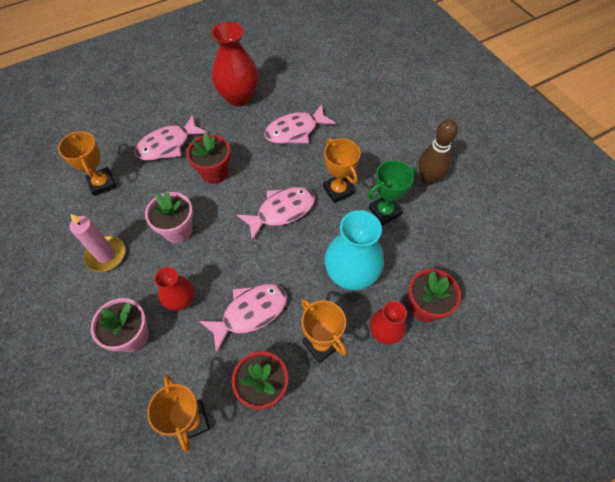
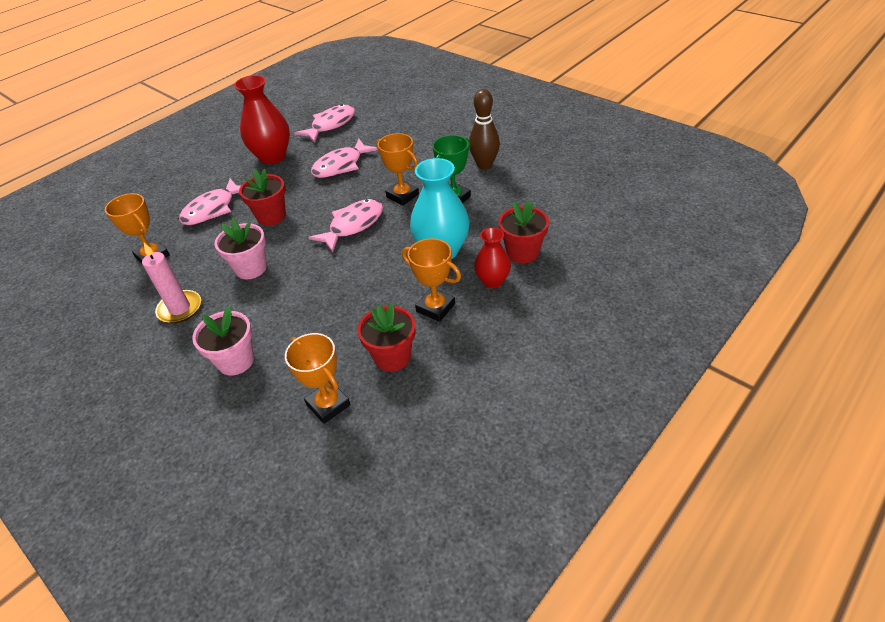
camera: 15 degrees left, 15 degrees down
red vase [154,267,194,311] -> none
pink fish [199,284,288,354] -> pink fish moved to [294,104,355,143]

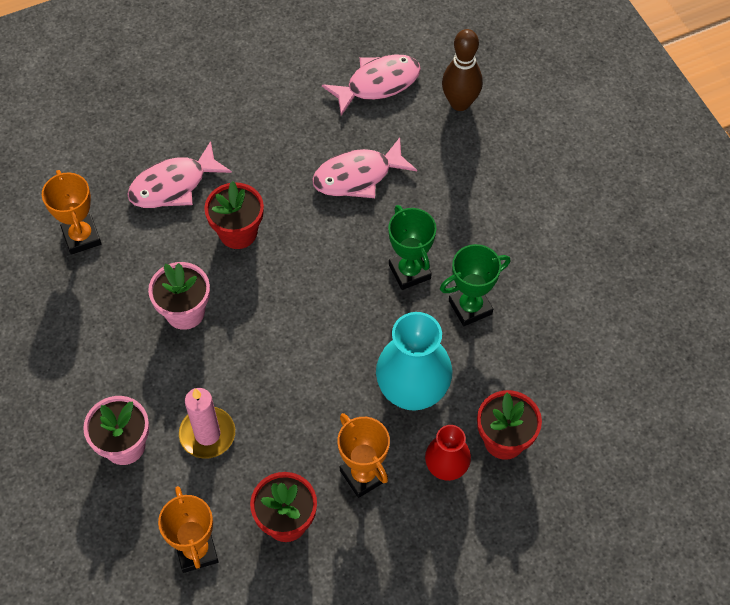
camera: 20 degrees right, 15 degrees up
pink candle [142,243,201,323] -> pink candle moved to [179,388,235,459]
red vase [234,75,290,164] -> none
pink fish [308,199,383,252] -> none
orange trophy [377,133,419,206] -> green trophy [388,205,436,290]
brown bowling pin [469,89,500,170] -> brown bowling pin moved to [442,29,483,111]

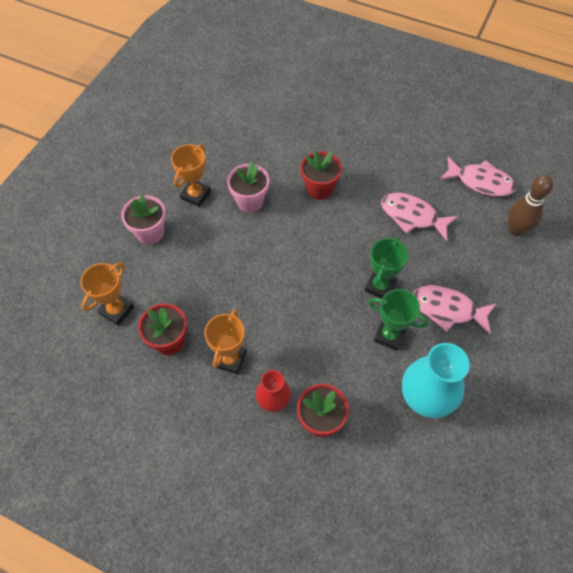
camera: 50 degrees right, 0 degrees up
orange trophy [42,170,102,255] -> orange trophy moved to [171,144,211,207]
pink fish [127,141,232,208] -> pink fish moved to [413,285,497,335]
pink candle [179,388,235,459] -> none
turquoise vase [376,312,453,411] -> turquoise vase moved to [402,343,470,418]

